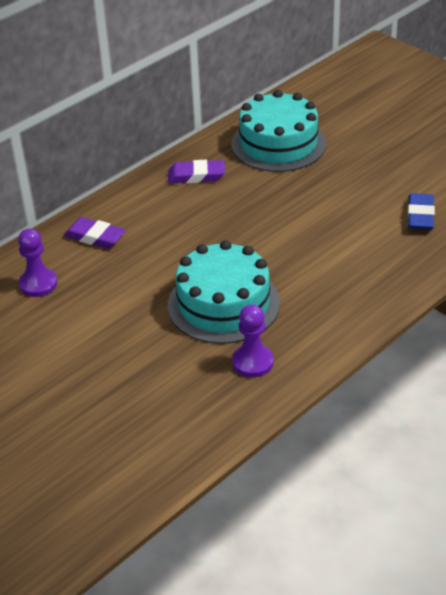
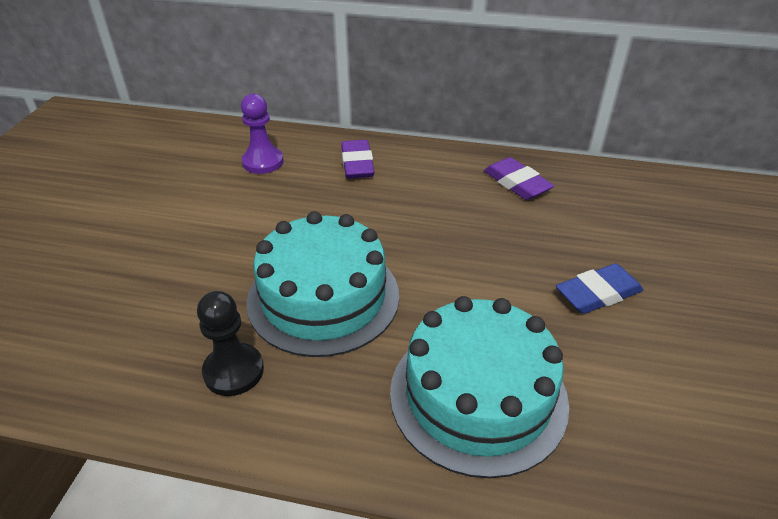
camera: 55 degrees right, 0 degrees up
turquoise cake [231,90,326,172] -> turquoise cake moved to [390,296,569,478]
purple pawn [232,304,274,377] -> black pawn [197,291,264,396]
blue eraser [408,193,435,230] -> blue eraser moved to [556,263,643,314]

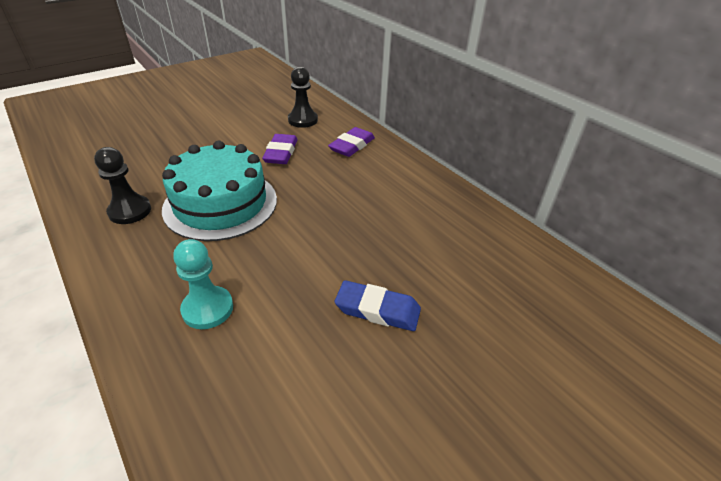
camera: 40 degrees right, 0 degrees up
purple pawn [241,93,284,174] -> black pawn [288,66,318,128]
turquoise cake [390,296,569,478] -> turquoise pawn [173,239,233,329]
purple eraser [484,157,554,200] -> purple eraser moved to [262,134,297,164]

